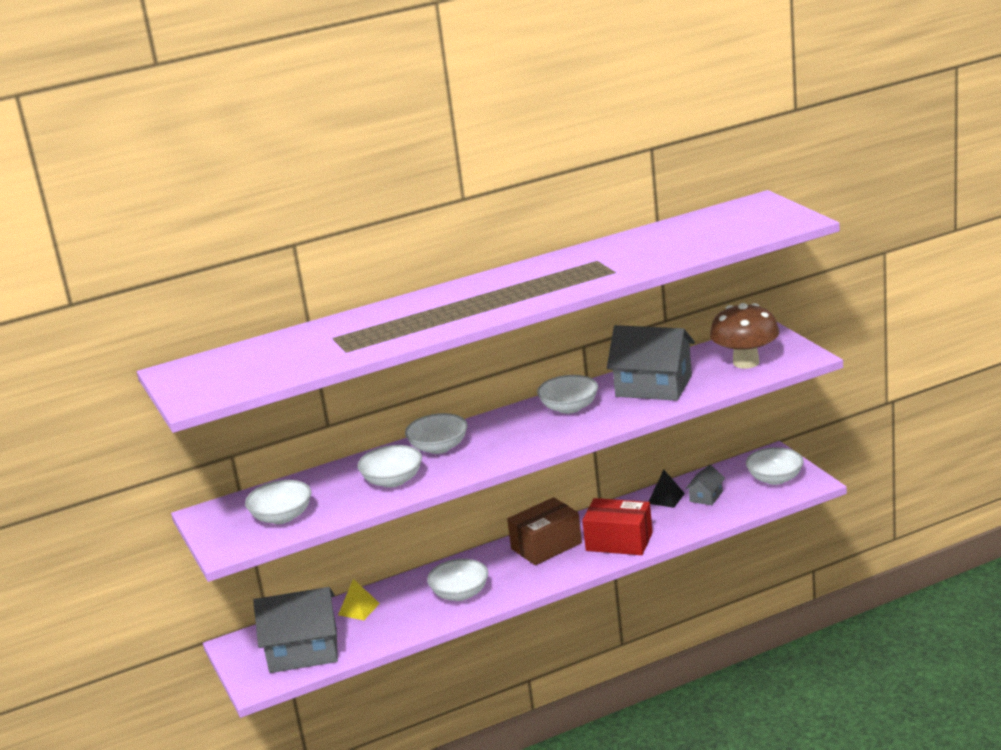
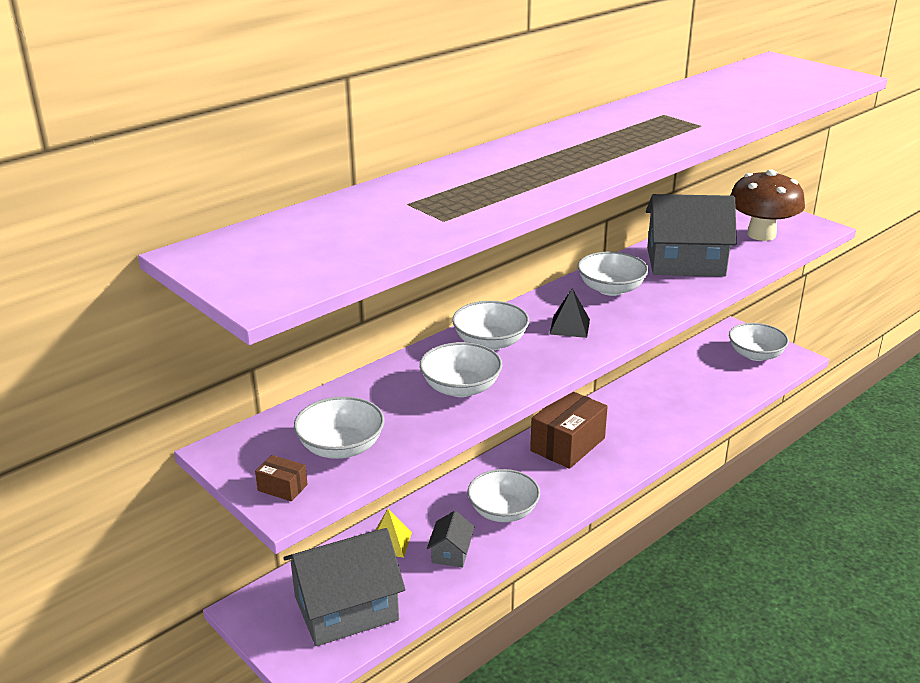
camera: 20 degrees left, 5 degrees up
red box [582,498,653,555] -> none
black pyramid [649,470,685,508] -> black pyramid moved to [549,288,590,338]
grey house [685,465,725,505] -> grey house moved to [427,511,475,568]
none -> brown box [255,455,308,501]

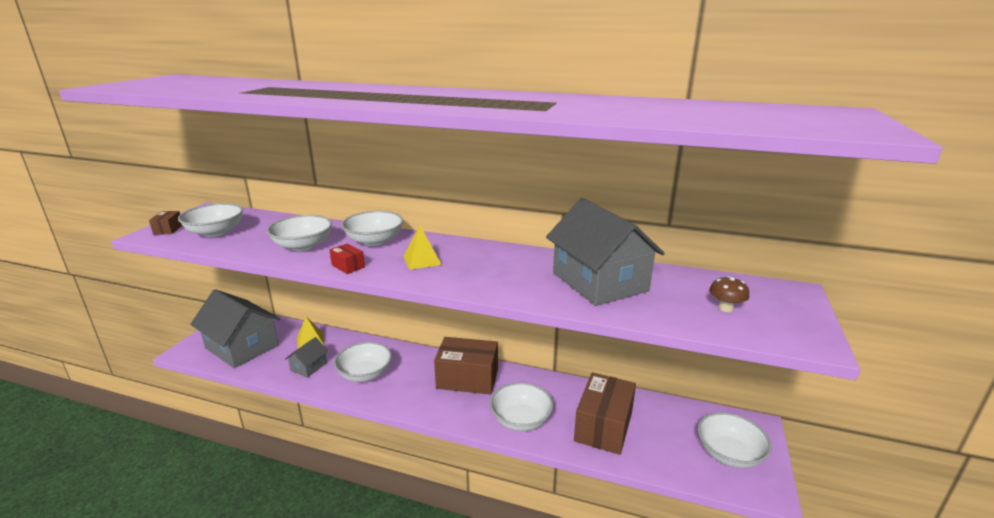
camera: 60 degrees right, 5 degrees down
grey house [427,511,475,568] -> grey house turned 45 degrees counterclockwise [285,337,328,378]
black pyramid [549,288,590,338] -> yellow pyramid [403,225,442,270]
white bowl [578,251,649,296] -> white bowl moved to [490,382,553,431]
brown mushroom [730,170,805,241] -> brown mushroom [709,276,749,312], size x0.42
none -> red box [330,243,365,274]
none -> brown box [574,372,636,455]

